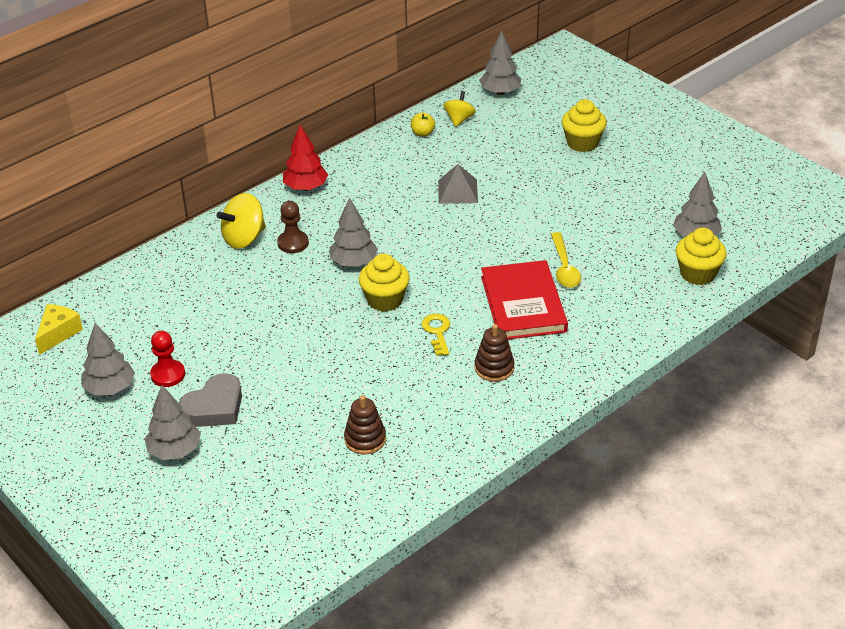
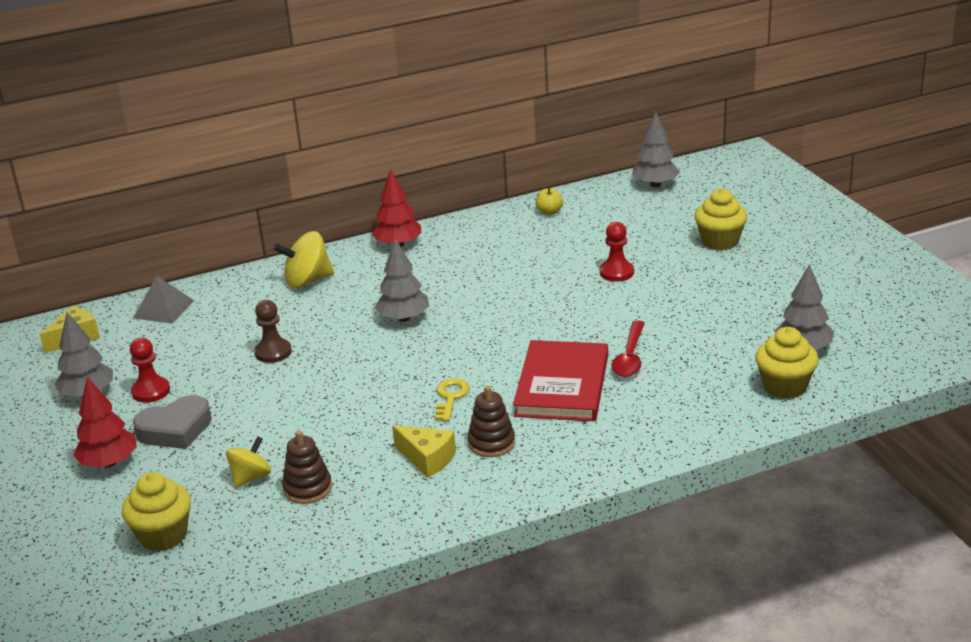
camera: 20 degrees right, 10 degrees down
grey tree [145,385,201,460] -> red tree [73,377,137,468]
brown pawn [277,201,309,253] -> brown pawn moved to [254,300,292,363]
yellow cupcake [359,254,410,312] -> yellow cupcake moved to [122,472,191,551]
grey pyramid [438,164,478,204] -> grey pyramid moved to [133,276,194,324]
yellow spinning top [443,91,476,127] -> yellow spinning top moved to [226,437,271,488]
yellow spoon [551,232,581,288] -> red spoon [611,320,645,377]
none -> yellow cheese [392,425,456,478]
none -> red pawn [600,222,634,282]

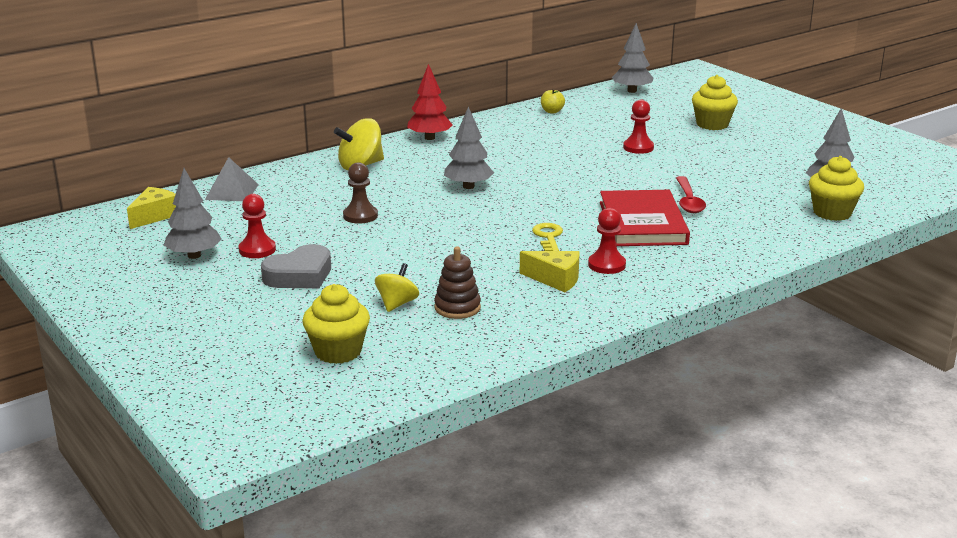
camera: 15 degrees left, 5 degrees down
red tree [73,377,137,468] -> none
brown stacking toy [468,386,515,457] -> red pawn [588,208,626,274]

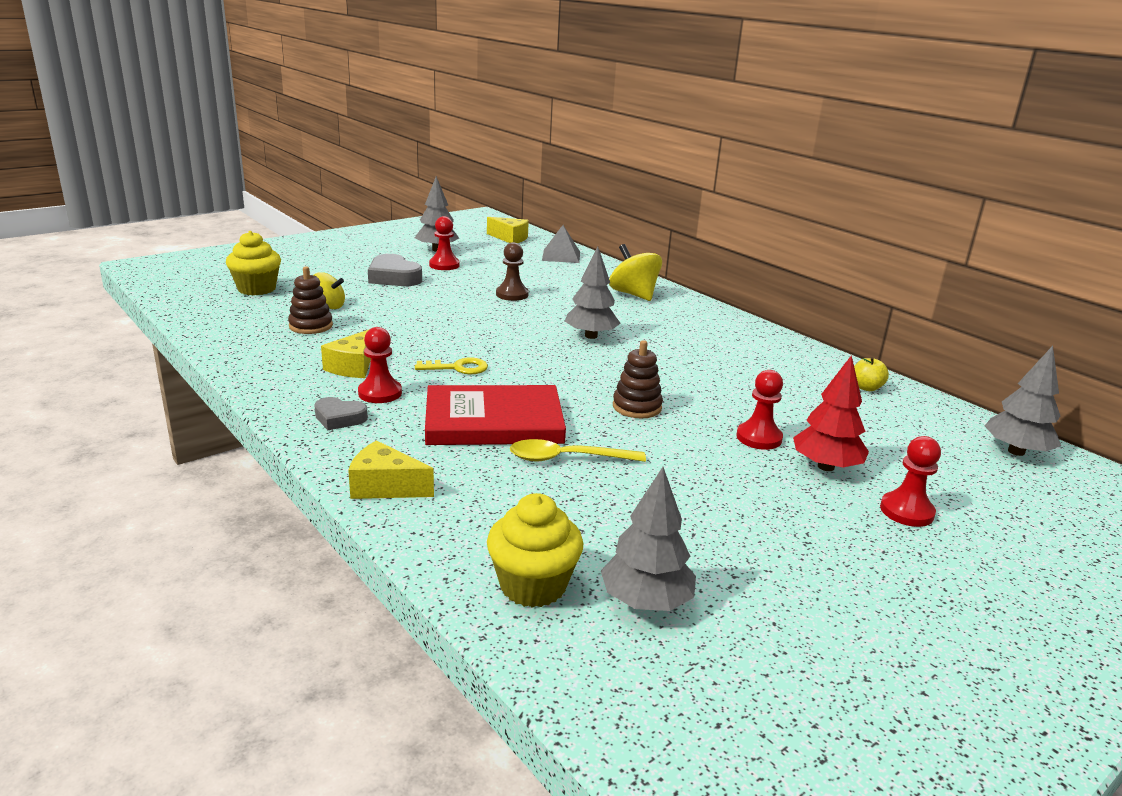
camera: 85 degrees right, 0 degrees up
red tree [407,64,453,140] -> red tree moved to [793,355,869,471]
red spoon [676,176,706,213] -> yellow spoon [510,439,646,462]
yellow cupcake [692,75,738,130] -> red pawn [880,436,941,527]
none -> grey heart [314,397,368,430]
none -> yellow cheese [348,440,434,499]
none -> brown stacking toy [613,340,663,419]

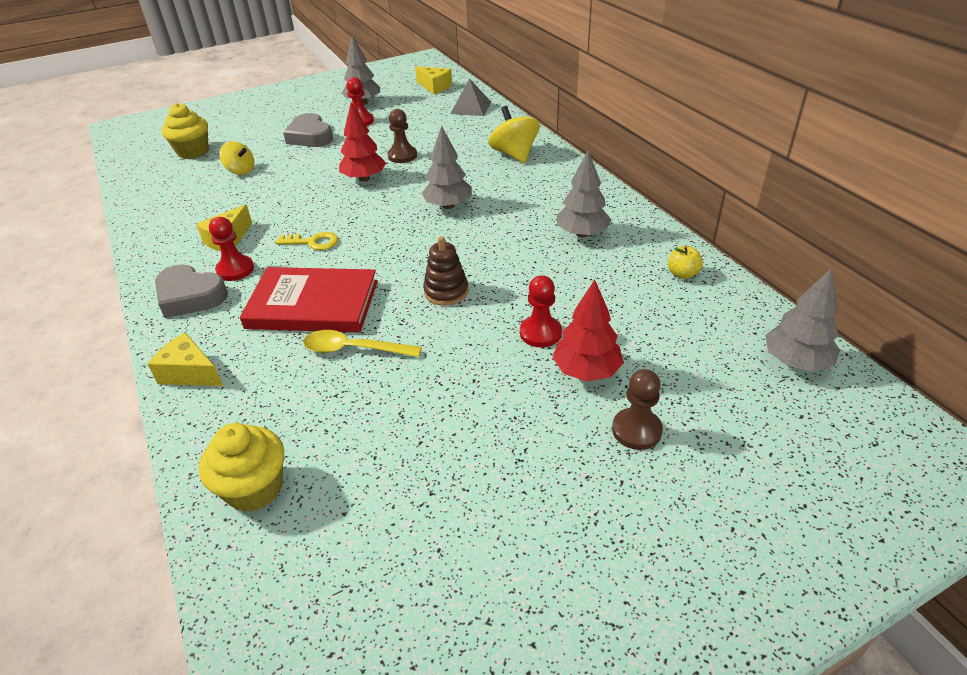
camera: 15 degrees right, 15 degrees up
brown stacking toy [288,267,333,334] -> none
grey heart [314,397,368,430] -> grey heart [155,264,228,318], size x1.65
grey tree [601,467,696,611] -> grey tree moved to [557,151,612,237]
red pawn [880,436,941,527] -> brown pawn [612,369,663,450]
none -> red tree [339,103,386,182]

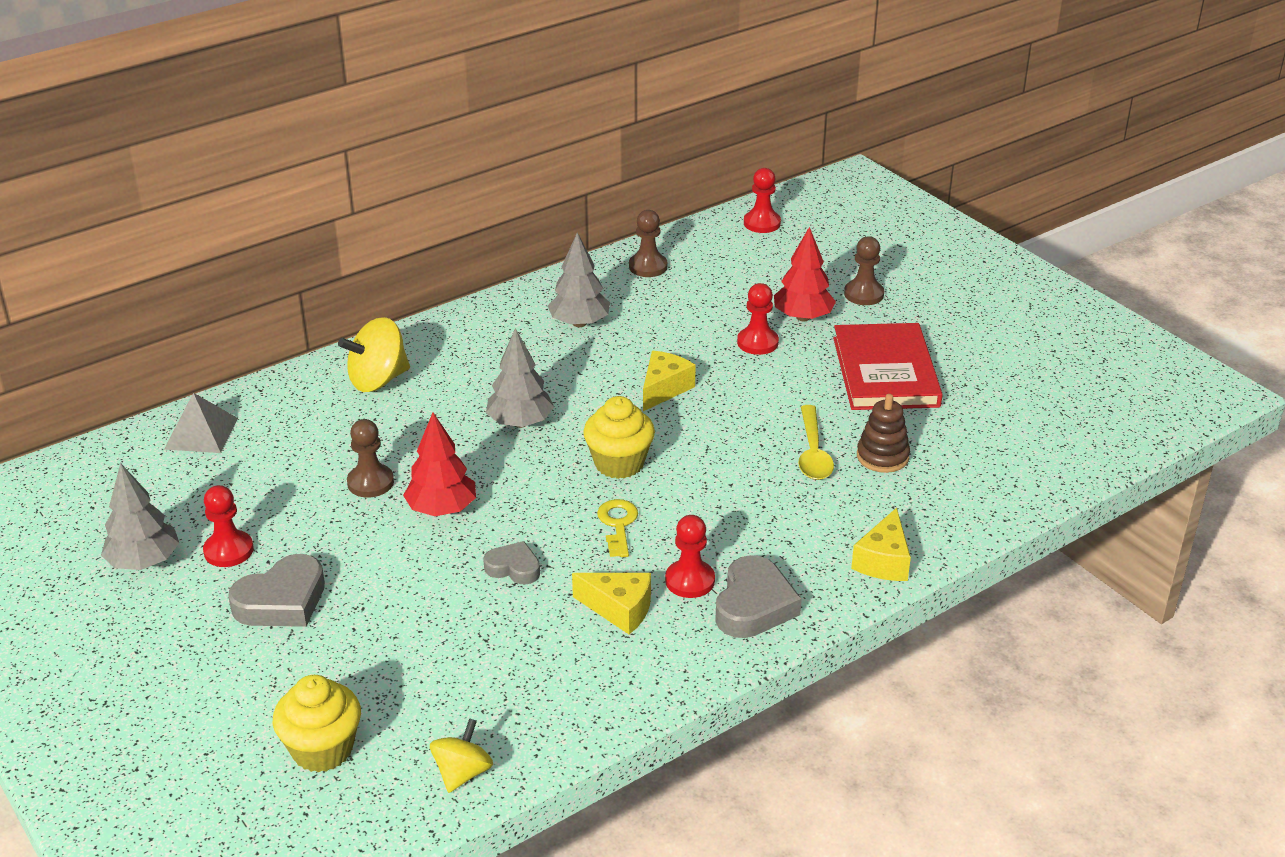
camera: 100 degrees left, 5 degrees down
yellow cupcake [199,423,284,512] -> yellow cupcake moved to [583,396,655,479]
yellow spinning top [219,141,254,175] -> yellow spinning top moved to [430,718,493,793]
red book [240,267,378,333] -> red book moved to [833,323,943,410]
yellow cheese [415,66,452,94] -> yellow cheese moved to [643,351,696,411]
brown stacking toy [423,236,469,306] -> brown stacking toy moved to [857,394,910,473]
yellow apple [668,246,703,279] -> brown pawn [629,210,667,277]
grey tree [765,269,840,372] -> red pawn [744,168,781,233]
none -> grey heart [483,541,540,584]

